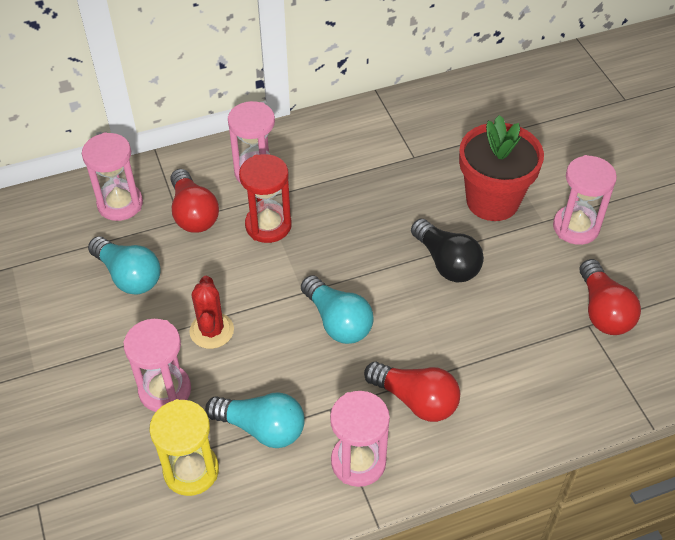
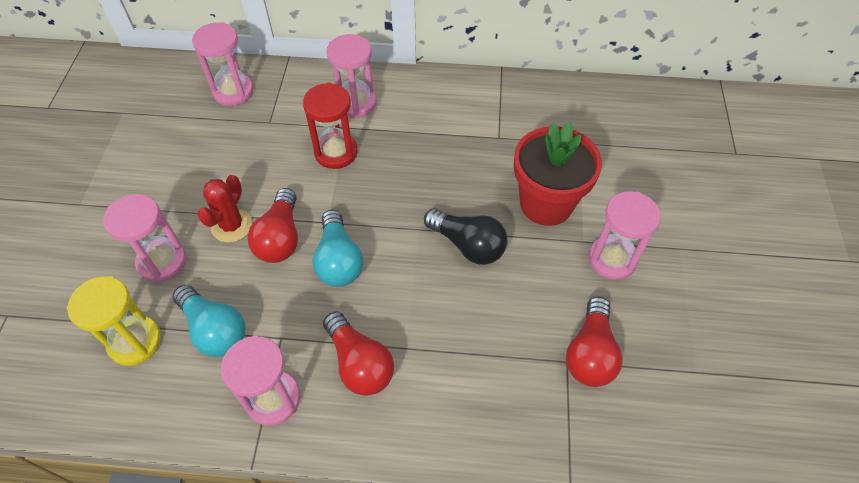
camera: 25 degrees right, 5 degrees up
turquoise light bulb [88,237,161,295] -> none
red light bulb [171,169,219,233] -> red light bulb moved to [247,188,298,263]
black light bulb [411,219,484,282] -> black light bulb turned 45 degrees counterclockwise [424,209,508,265]

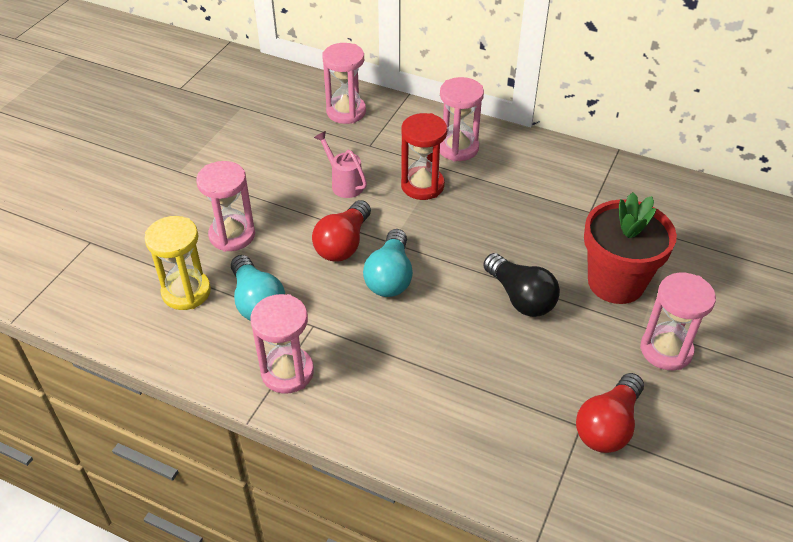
camera: 20 degrees right, 10 degrees down
red cactus [197,175,252,242] -> none
red light bulb [323,311,394,396] -> none
none -> pink watering can [314,131,367,198]

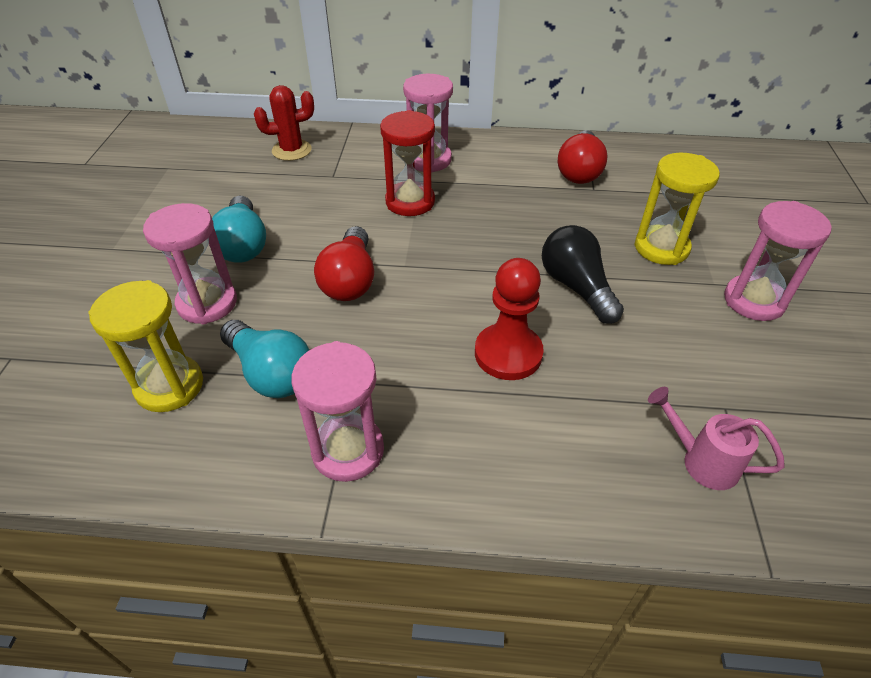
camera: 20 degrees left, 0 degrees up
pink watering can [314,131,367,198] -> pink watering can moved to [648,387,785,490]
pink hourglass [322,43,366,124] -> red cactus [254,85,314,161]
turquoise light bulb [363,229,413,297] -> turquoise light bulb moved to [212,196,266,263]
black light bulb [483,253,560,317] -> black light bulb turned 150 degrees counterclockwise [542,225,624,324]
red light bulb [576,373,644,453] -> red light bulb moved to [558,130,607,184]
red flower pot [584,192,677,304] -> yellow hourglass [634,153,720,265]
none -> red pawn [475,258,544,380]

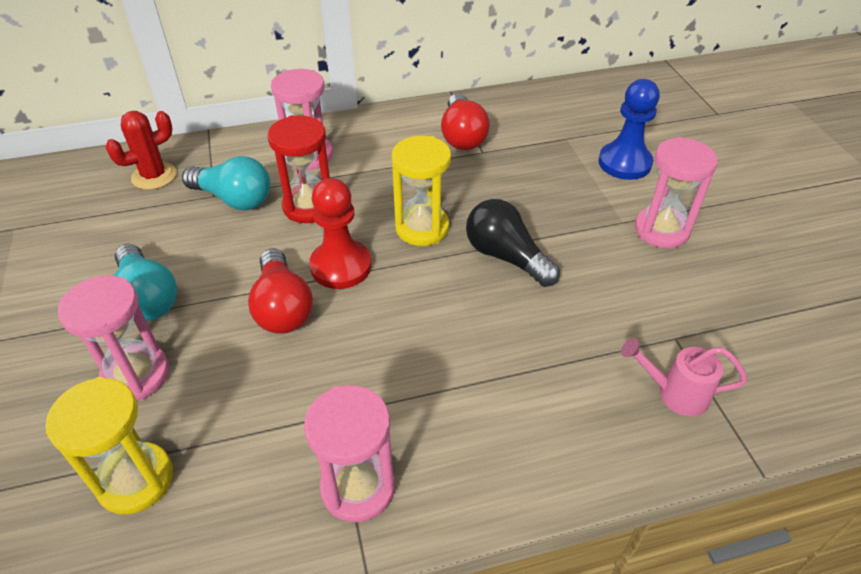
camera: 20 degrees left, 0 degrees up
turquoise light bulb [220,320,309,398] -> turquoise light bulb moved to [182,156,270,210]
red pawn [475,258,544,380] -> red pawn moved to [309,178,371,289]
yellow hourglass [634,153,720,265] -> yellow hourglass moved to [392,136,451,246]
none -> blue pawn [598,79,660,180]

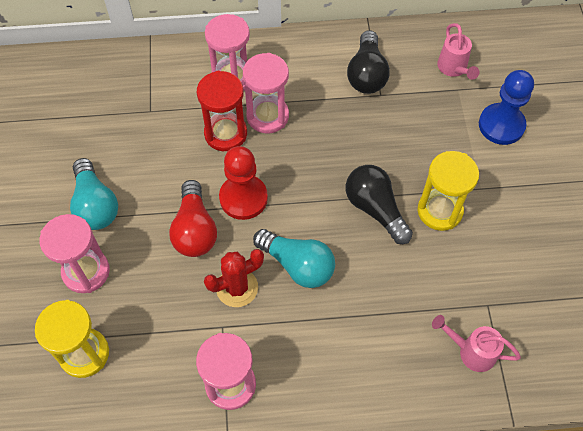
camera: 10 degrees right, 15 degrees up
red cactus [105,111,176,190] -> red cactus moved to [204,249,264,307]
turquoise light bulb [182,156,270,210] -> turquoise light bulb moved to [253,229,335,288]
yellow hourglass [392,136,451,246] -> yellow hourglass moved to [417,151,479,231]
red light bulb [441,93,490,150] -> black light bulb [347,30,390,94]
pink hourglass [635,137,718,248] -> pink hourglass moved to [243,53,289,133]
none -> pink watering can [437,23,479,80]

